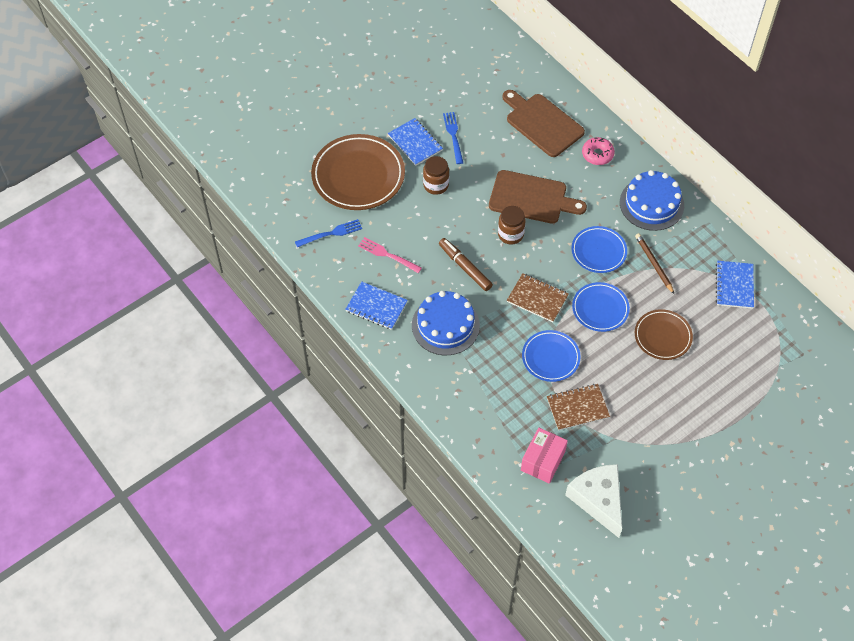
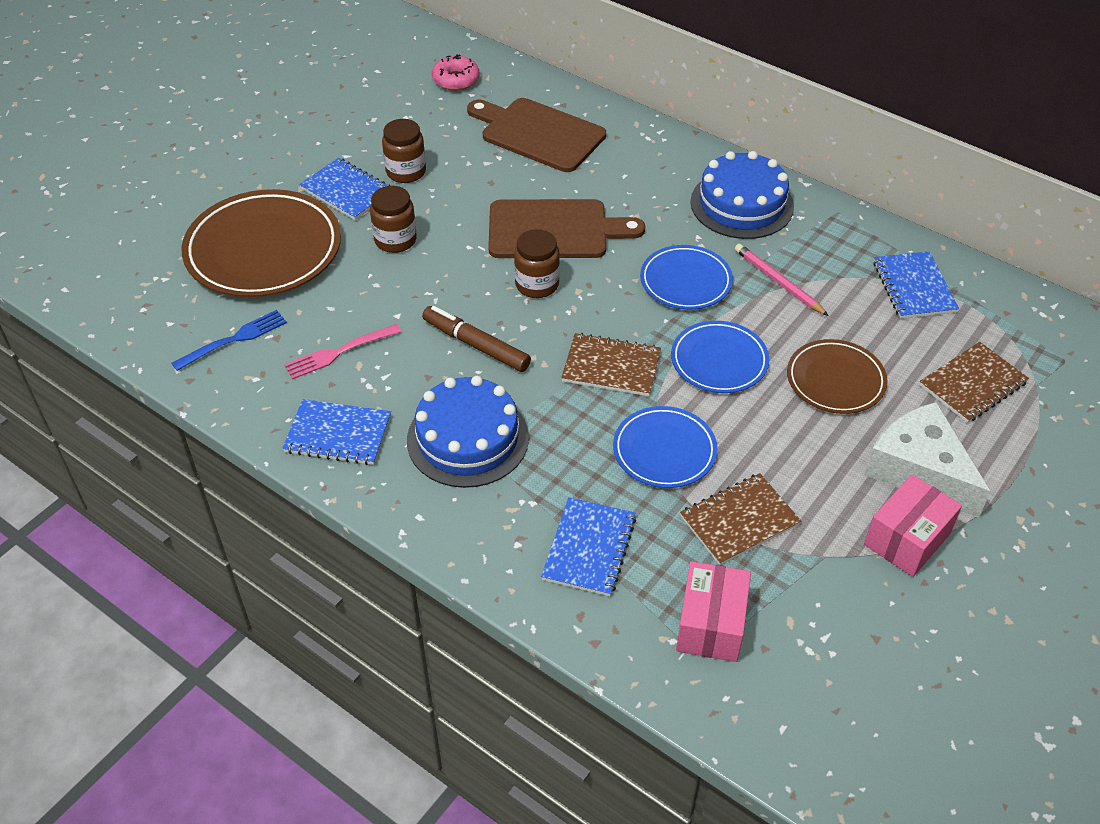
camera: 15 degrees left, 10 degrees down
pink fork [358,237,422,273] -> pink fork turned 45 degrees counterclockwise [284,324,401,379]
blue fork [443,112,463,164] -> brown jar [382,119,426,183]
white cheese [565,464,622,538] -> white cheese moved to [864,402,991,518]
pink donut [582,137,615,165] -> pink donut moved to [432,54,479,91]
brown pencil [635,233,674,294] -> pink pencil [735,244,829,316]
none -> blue notebook [541,497,636,596]
none -> pink box [864,474,962,577]
none -> brown notebook [919,342,1029,423]

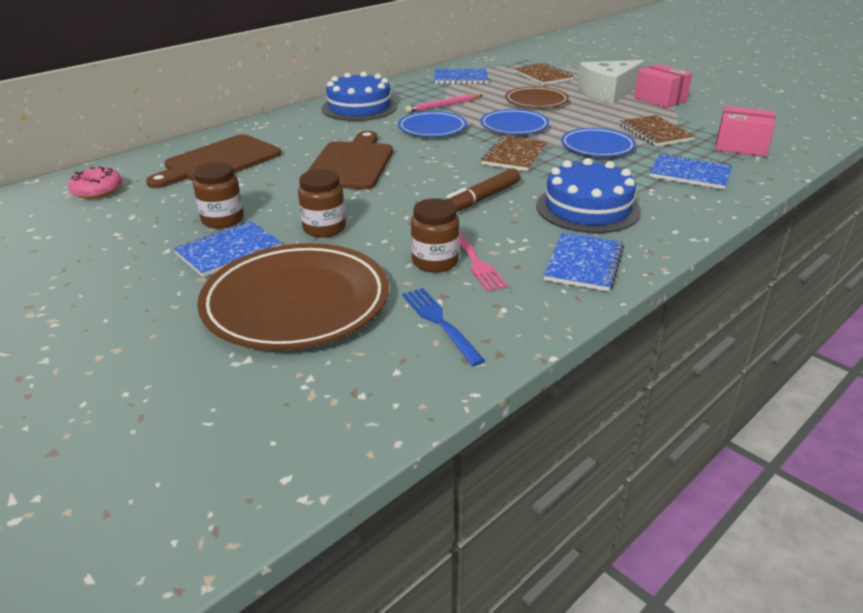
camera: 80 degrees left, 15 degrees down
brown jar [514,229,560,298] -> brown jar moved to [411,198,460,273]

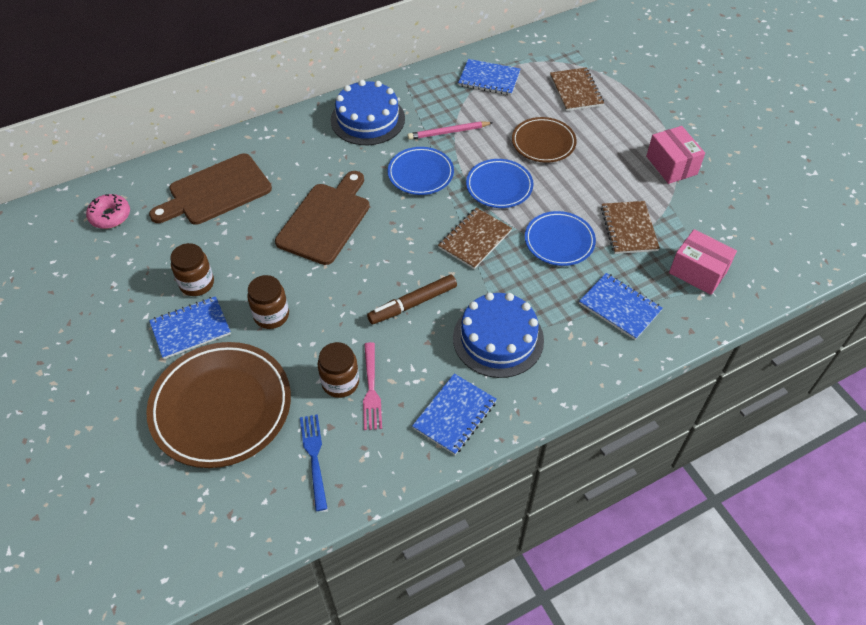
camera: 15 degrees right, 20 degrees up
white cheese [577,60,645,103] -> none

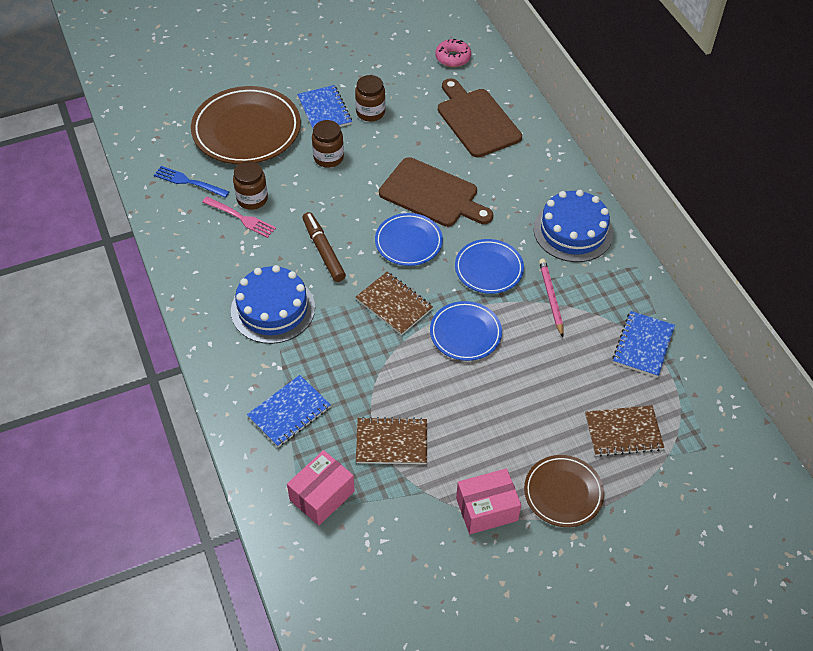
camera: 95 degrees right, 0 degrees up
blue fork [300,414,328,511] -> blue fork turned 150 degrees counterclockwise [154,166,229,198]
pink fork [363,342,382,430] -> pink fork turned 150 degrees counterclockwise [202,197,276,238]
blue notebook [412,374,497,455] -> none
brown plate [512,117,577,163] -> brown plate moved to [524,455,604,527]
blue plate [525,211,596,266] -> blue plate moved to [375,213,443,266]

